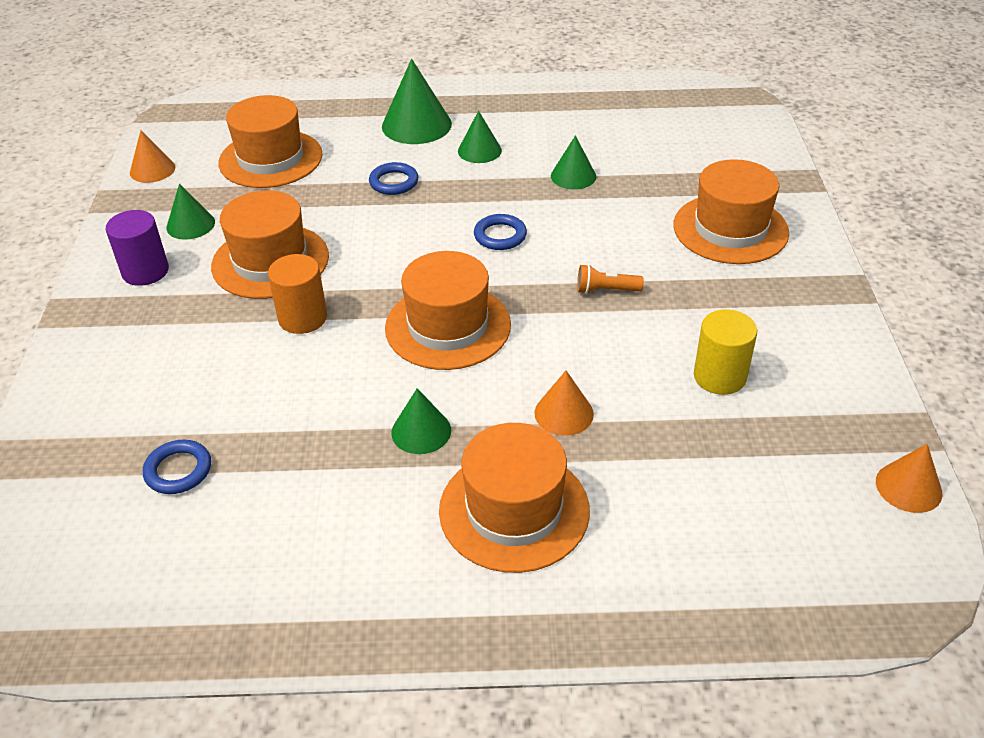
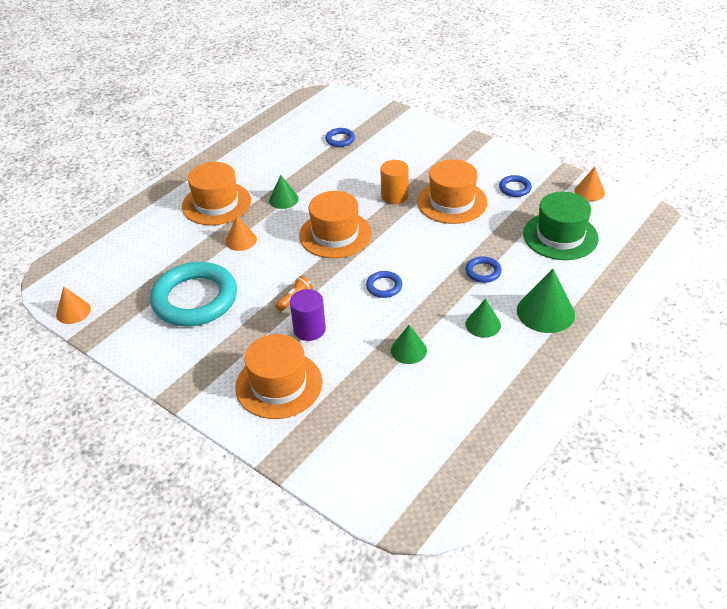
camera: 130 degrees right, 0 degrees up
purple cylinder [105,210,169,286] -> purple cylinder moved to [290,289,326,341]
green cone [167,184,215,240] -> blue ring [499,175,532,197]
orange hat [218,95,322,188] -> green hat [523,192,599,260]
yellow cylinder [694,309,757,395] -> turquoise ring [150,262,237,326]

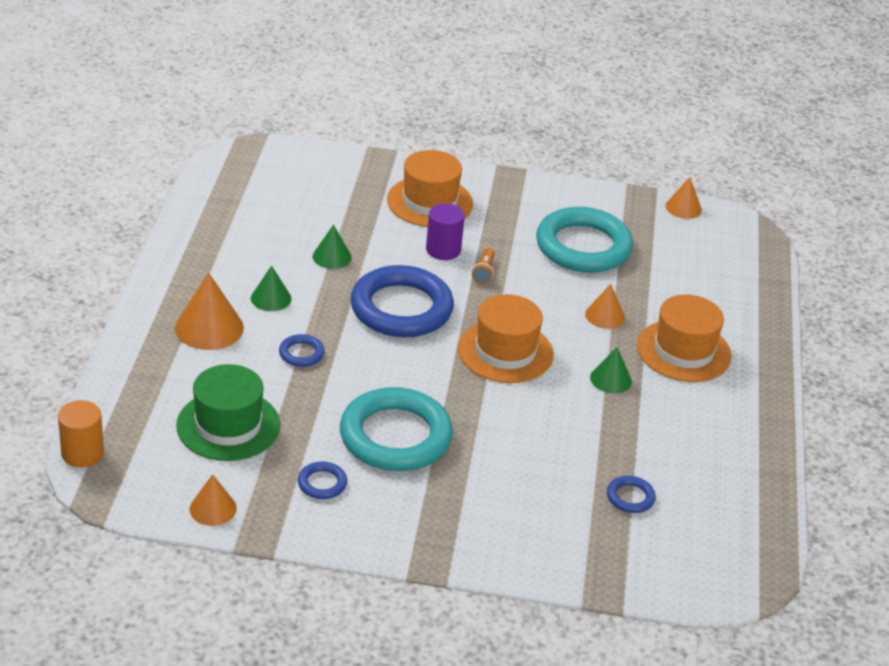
camera: 145 degrees right, 5 degrees down
blue ring [366,271,402,298] -> blue ring [350,265,454,337], size x2.36
orange cylinder [380,160,408,204] -> orange cylinder moved to [58,400,104,467]
orange hat [417,159,487,224] -> turquoise ring [340,387,453,471]
green cone [517,269,575,333] -> orange cone [175,272,244,350]

